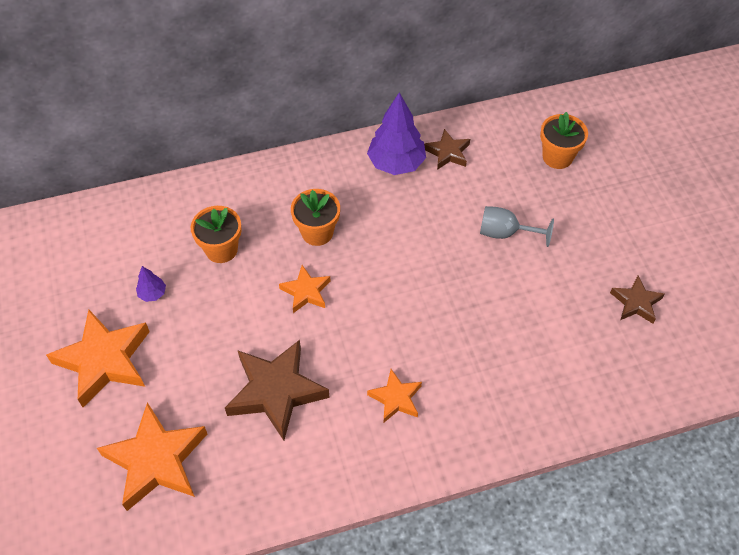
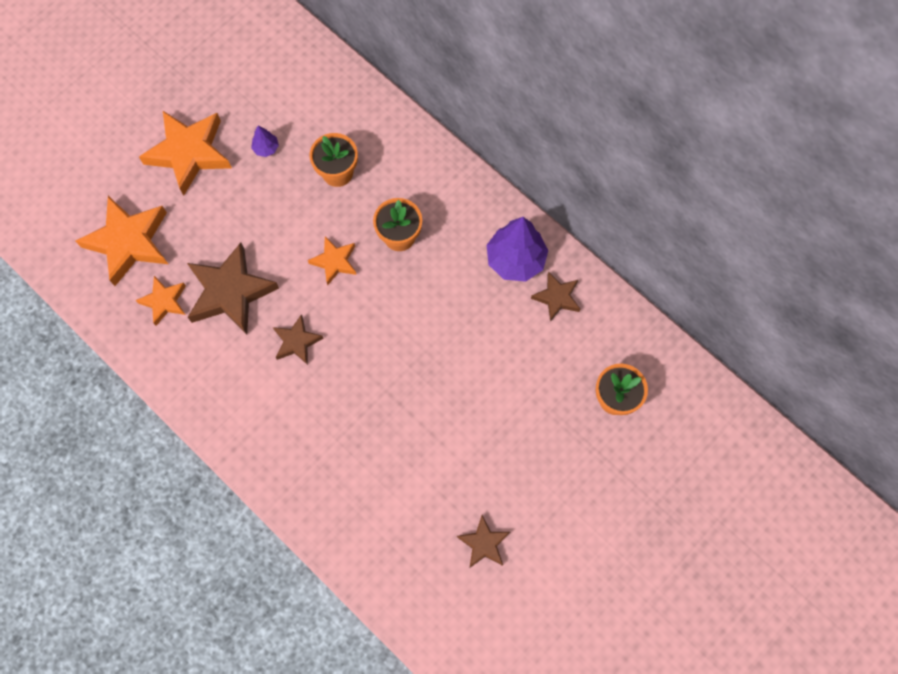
camera: 60 degrees right, 15 degrees up
orange star [367,369,422,422] -> orange star moved to [136,276,186,326]
grey goblet [480,206,554,247] -> none
none -> brown star [273,314,324,365]

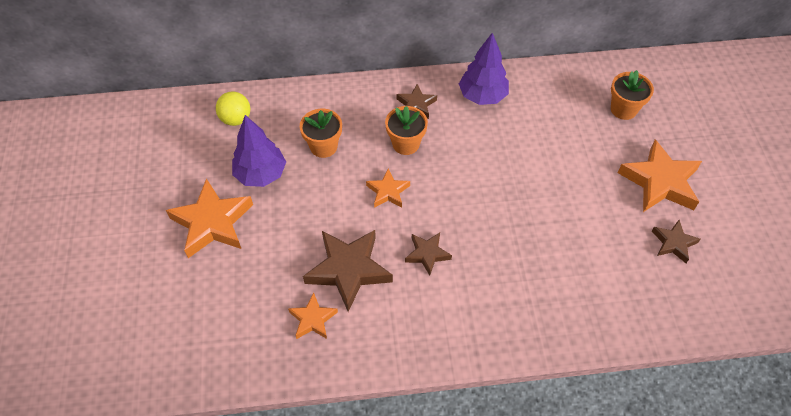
camera: 50 degrees left, 15 degrees down
orange star [75,196,168,286] -> orange star moved to [618,139,702,212]
purple tree [251,125,279,157] -> purple tree [232,115,286,187], size x2.16
brown star [531,271,580,322] -> brown star moved to [396,84,437,119]
none -> yellow ball [216,91,250,126]

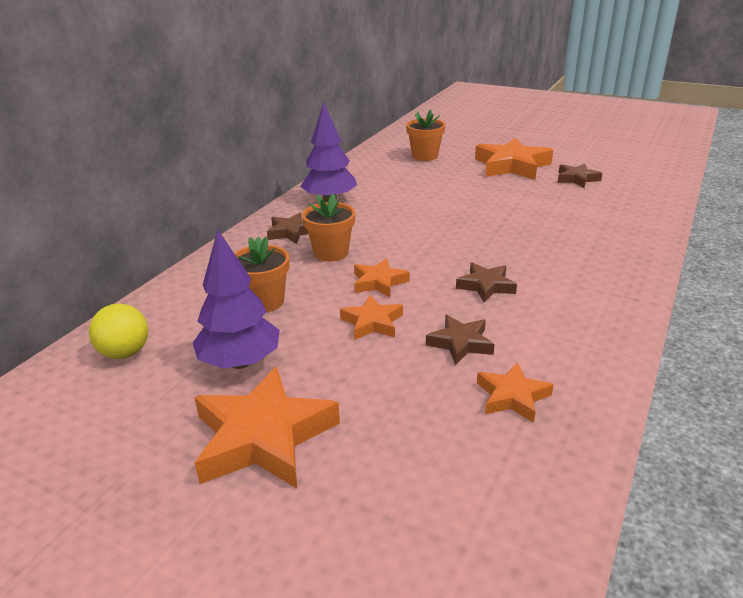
camera: 55 degrees left, 25 degrees down
brown star [303,230,393,312] -> brown star [426,315,494,365], size x0.54
none -> orange star [340,295,403,340]

